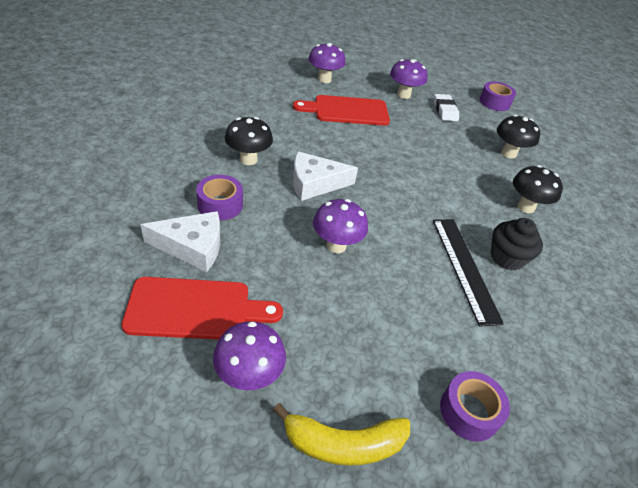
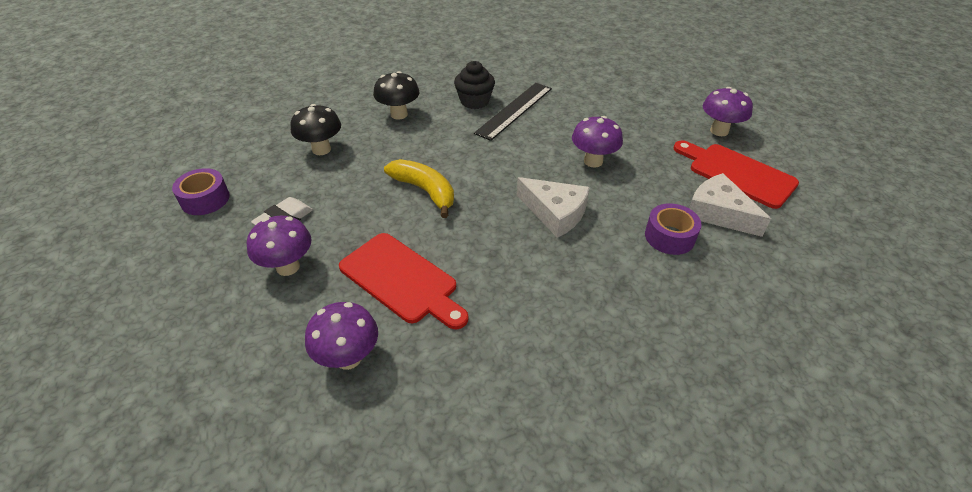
camera: 130 degrees left, 0 degrees up
black mushroom [225,117,273,165] -> none
yellow banana [273,403,410,466] -> yellow banana moved to [384,159,454,218]
purple tape [440,371,510,442] -> none

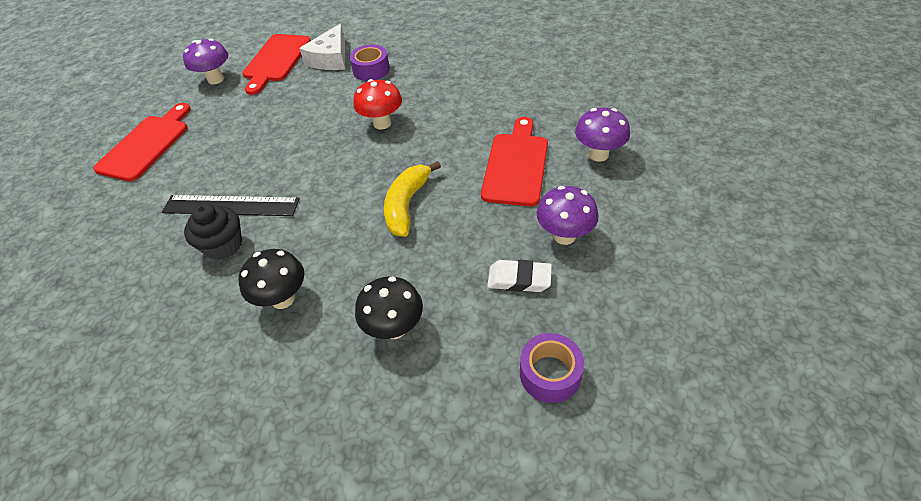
camera: 115 degrees left, 5 degrees up
white cheese [517,177,590,238] -> red mushroom [353,79,402,129]
purple mushroom [572,116,623,168] -> none
none -> red cutting board [93,103,191,182]

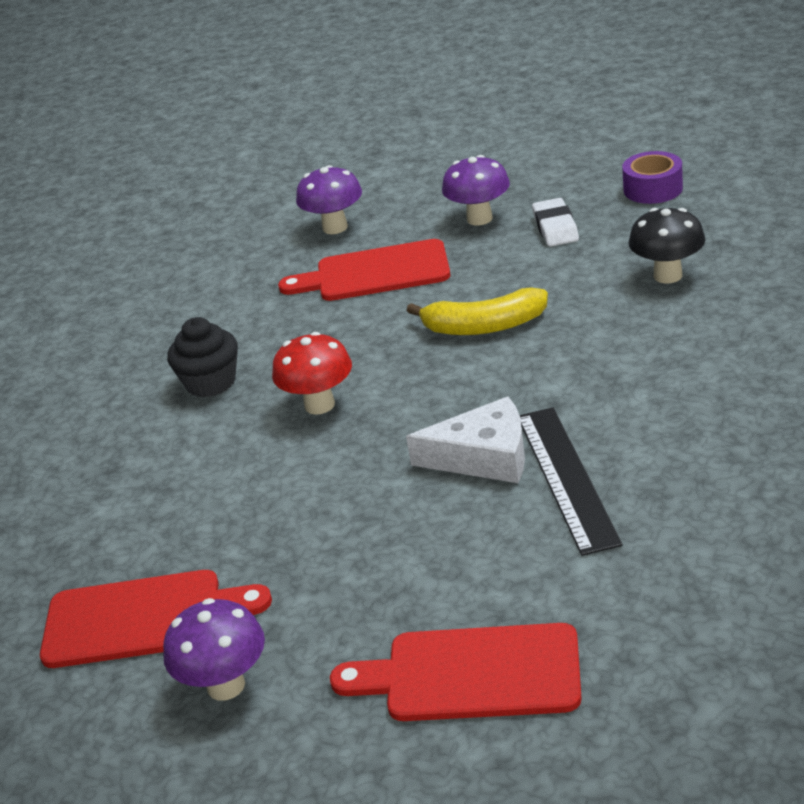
camera: 105 degrees left, 15 degrees down
black cupcake [184,203,242,260] -> black cupcake moved to [167,317,238,398]
black mushroom [239,249,304,309] -> none
white cheese [299,23,345,70] -> white cheese moved to [406,396,525,483]
purple tape [349,45,390,81] -> none

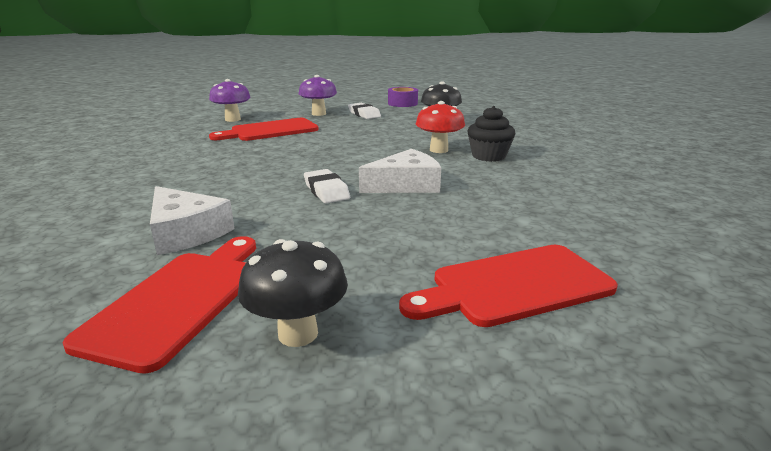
camera: 30 degrees left, 10 degrees down
red cutting board [40,570,272,668] -> red cutting board turned 45 degrees counterclockwise [63,236,256,374]
purple mushroom [163,598,265,701] -> black mushroom [238,239,348,347]
black cupcake [167,317,238,398] -> black cupcake moved to [468,106,516,162]
red mushroom [272,332,352,415] -> red mushroom moved to [416,101,465,153]
yellow banana [407,287,548,335] -> none
black ruler [520,407,623,556] -> none
none -> white cheese [150,186,235,255]
none -> white eraser [304,169,350,203]

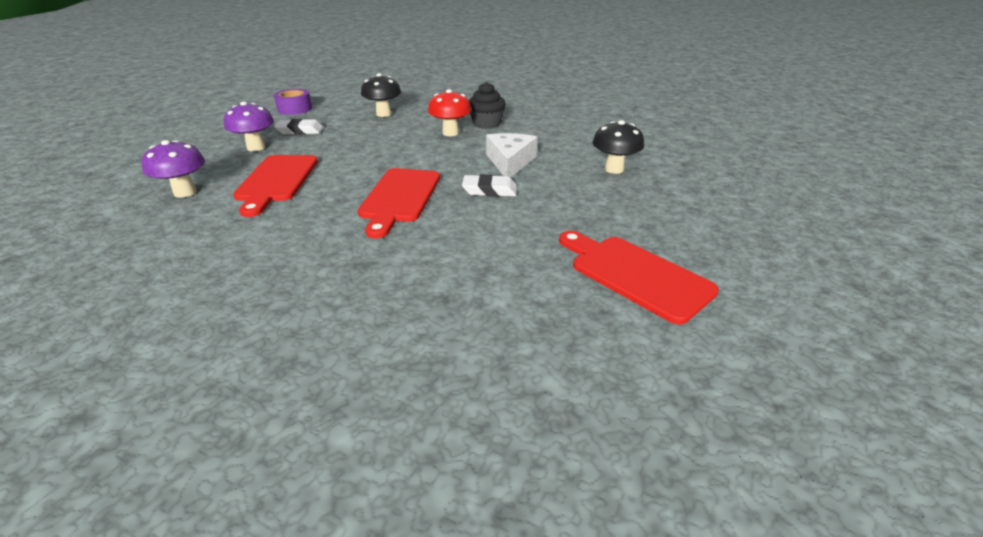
camera: 60 degrees left, 10 degrees up
white cheese [150,186,235,255] -> none
black mushroom [238,239,348,347] -> black mushroom moved to [593,120,644,174]
red cutting board [399,245,618,327] -> red cutting board moved to [358,168,440,238]

